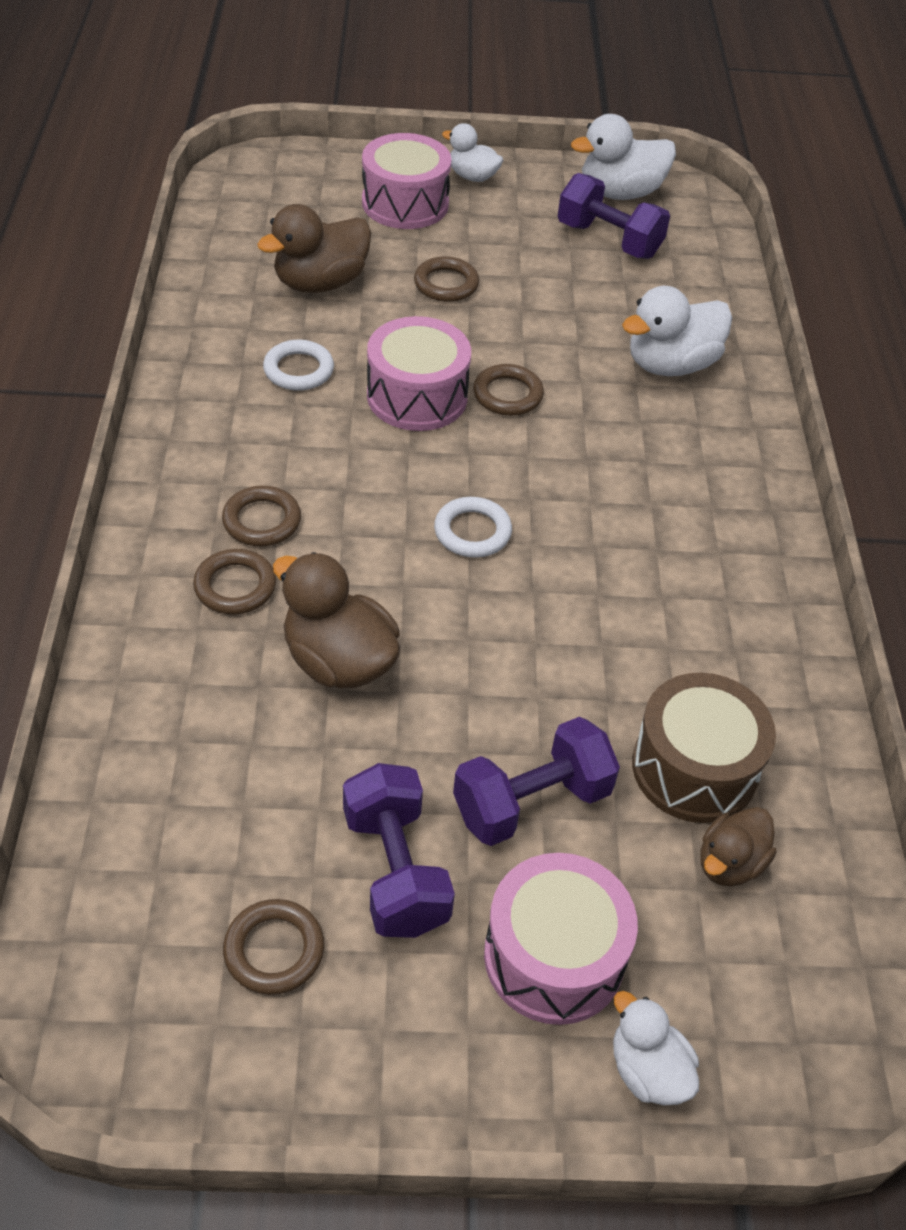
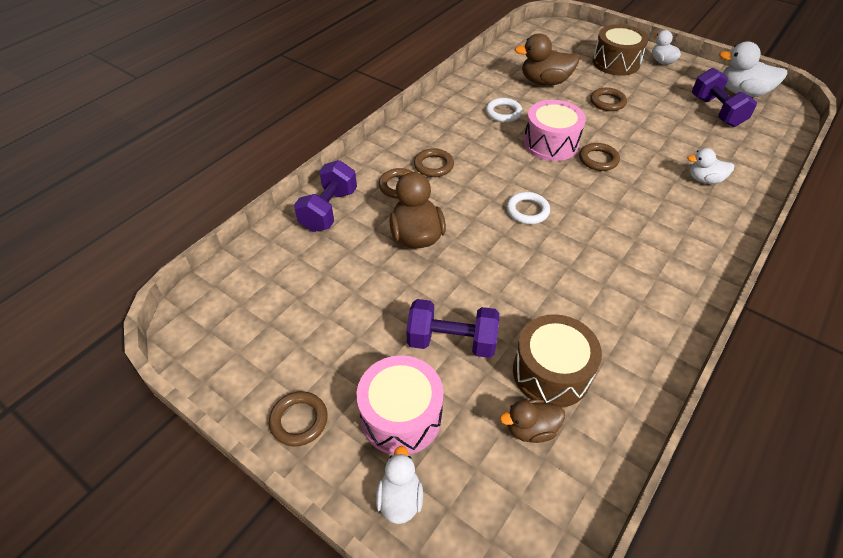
camera: 40 degrees right, 0 degrees up
brown ring [223,899,324,995] -> brown ring moved to [269,391,328,446]
purple dumbbell [343,763,455,938] -> purple dumbbell moved to [294,160,357,232]
pink drum [362,133,452,229] -> brown drum [592,24,648,76]
white duck [622,286,732,376] -> white duck [687,148,734,184], size x0.61

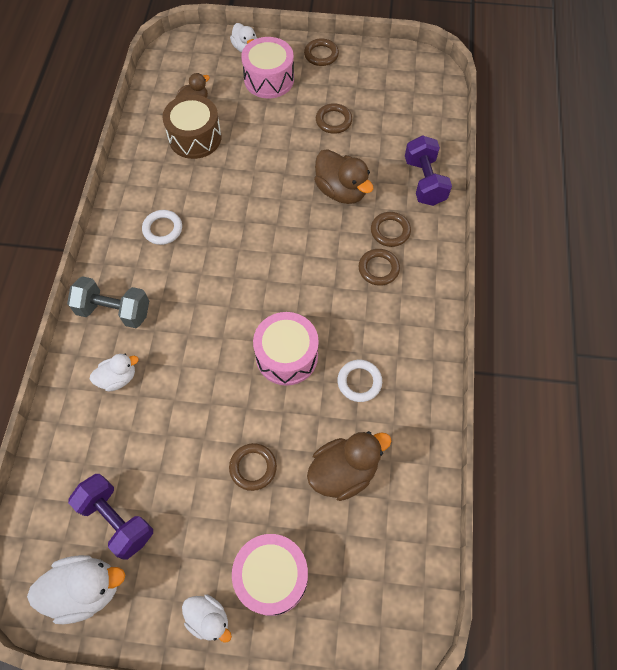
camera: 150 degrees right, 15 degrees up
purple dumbbell [406,299,499,358] -> none
white ring [507,192,550,224] -> white ring moved to [142,210,182,245]
brown ring [579,143,620,171] -> brown ring moved to [316,103,352,134]
brown drum [592,24,648,76] -> pink drum [232,534,308,616]
none -> grey dumbbell [67,276,149,328]

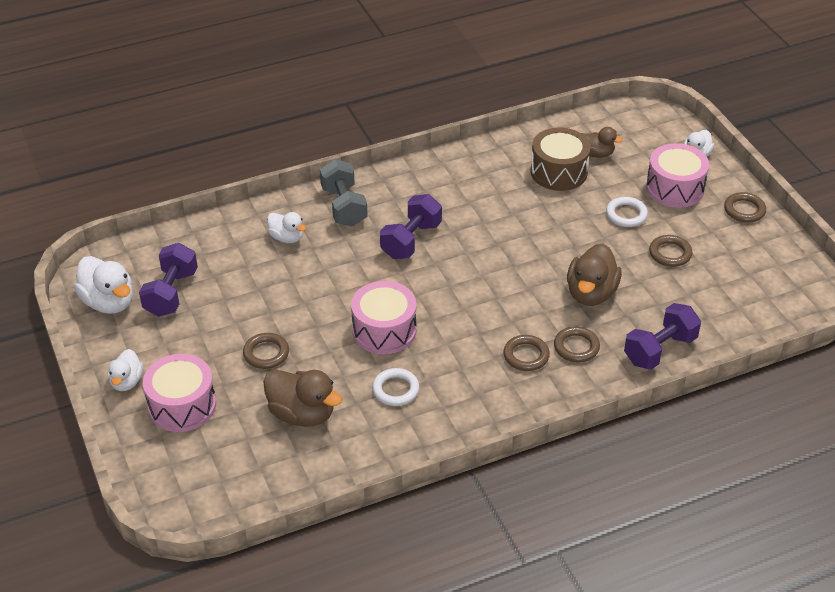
camera: 60 degrees right, 20 degrees down
white ring [142,210,182,245] -> white ring moved to [606,197,648,227]
none -> purple dumbbell [380,194,442,259]

